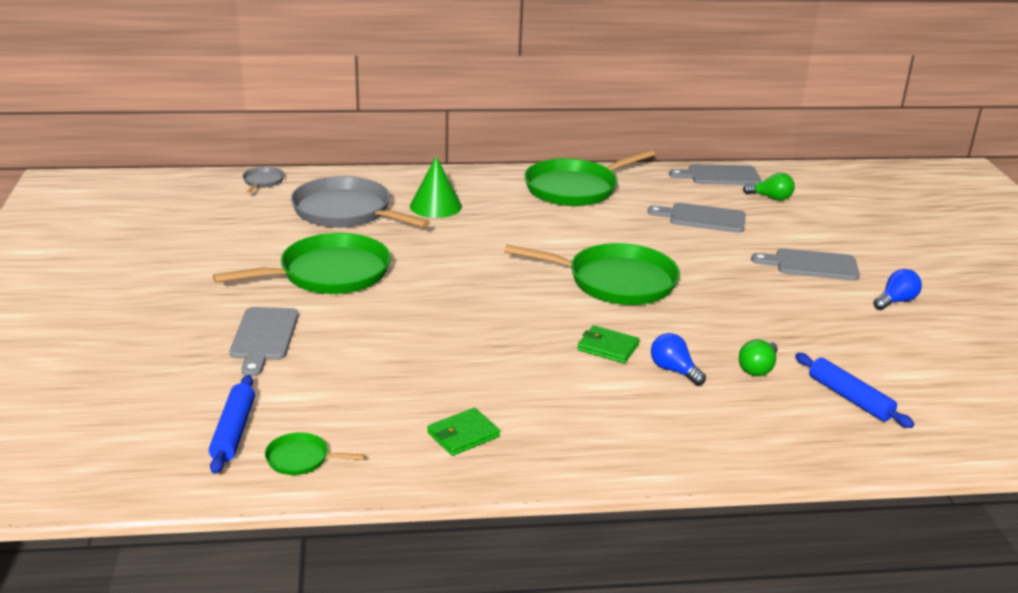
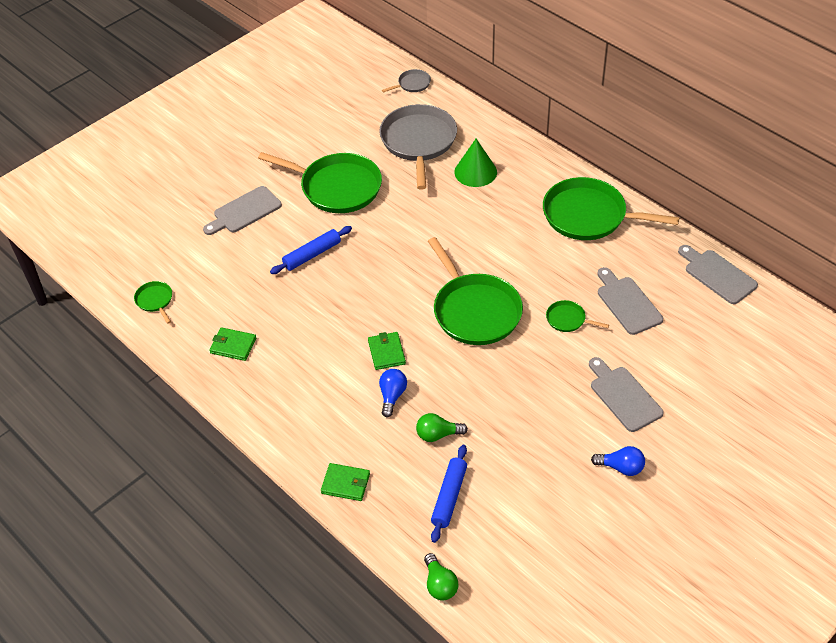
camera: 55 degrees right, 20 degrees up
blue rolling pin [209,375,255,474] -> blue rolling pin moved to [270,226,352,274]
green light bulb [743,173,795,201] -> green light bulb moved to [424,553,458,601]
none -> green wallet [321,463,370,501]
none -> green pan [546,300,609,332]

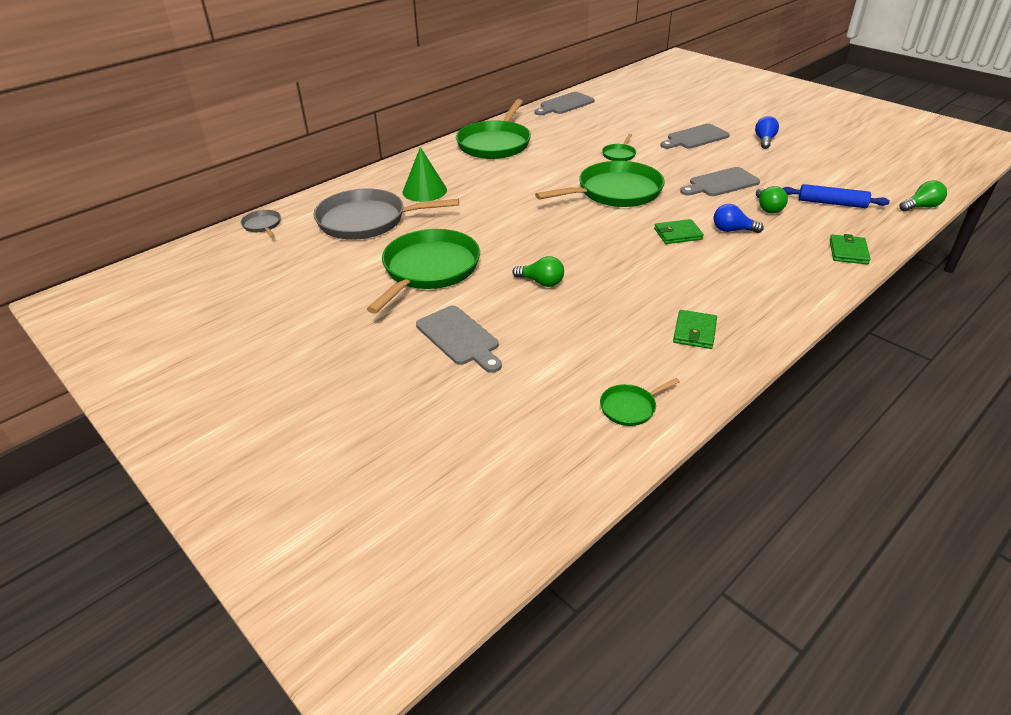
camera: 90 degrees left, 10 degrees down
blue rolling pin [270,226,352,274] -> green light bulb [513,256,564,287]
grey cutting board [597,267,663,335] -> grey cutting board moved to [680,167,760,196]

